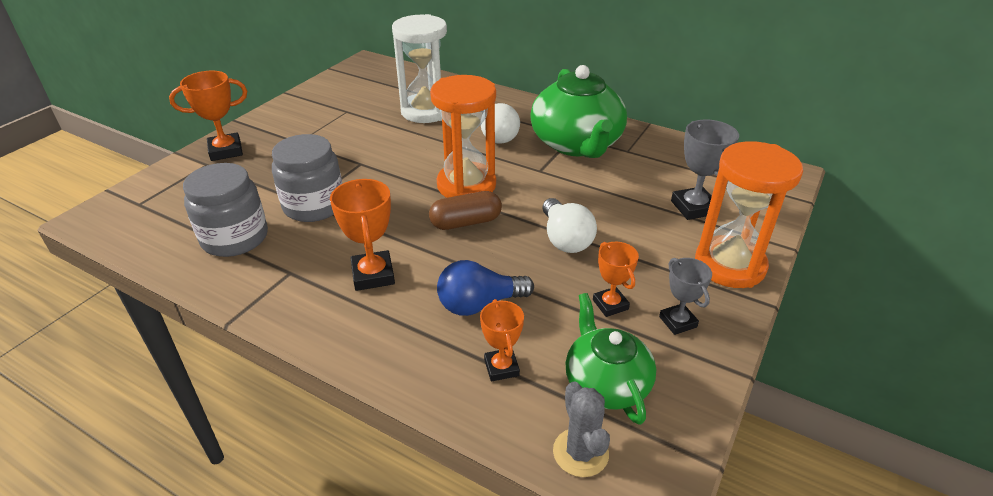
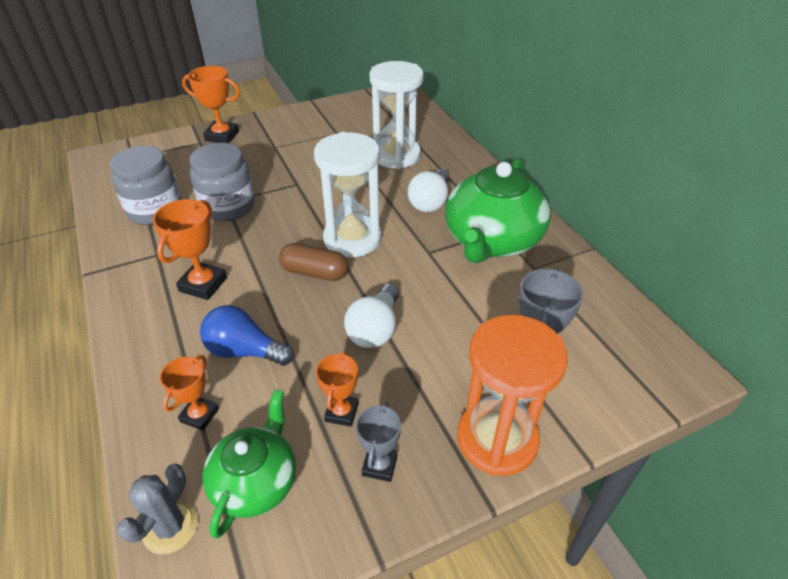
camera: 35 degrees right, 5 degrees up
orange hourglass [430,75,496,198] -> white hourglass [314,132,381,257]

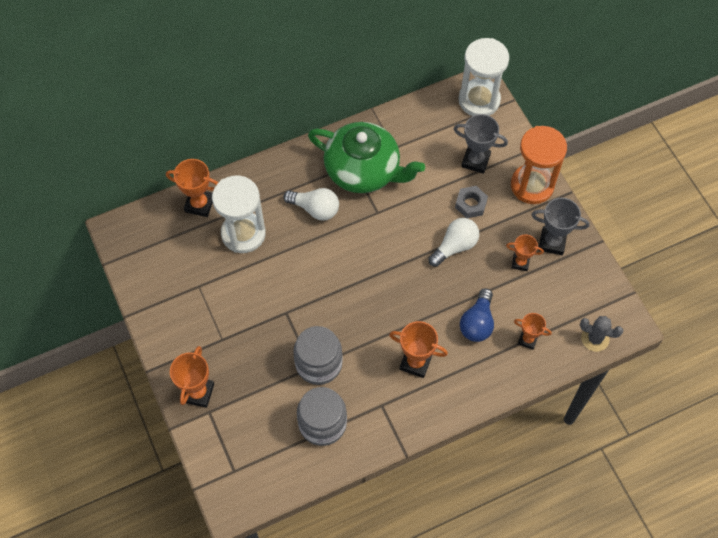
camera: 90 degrees left, 20 degrees up
green teapot [203,389,296,538] -> none
brown capsule [279,243,349,281] -> none
white hourglass [314,132,381,257] -> white hourglass moved to [459,38,509,116]
white light bulb [344,284,399,348] -> white light bulb turned 60 degrees counterclockwise [429,218,479,267]
grey trophy [356,402,401,482] -> grey trophy [531,198,590,255], size x1.53
none -> orange trophy [166,159,218,217]
none -> grey nut [455,186,488,218]

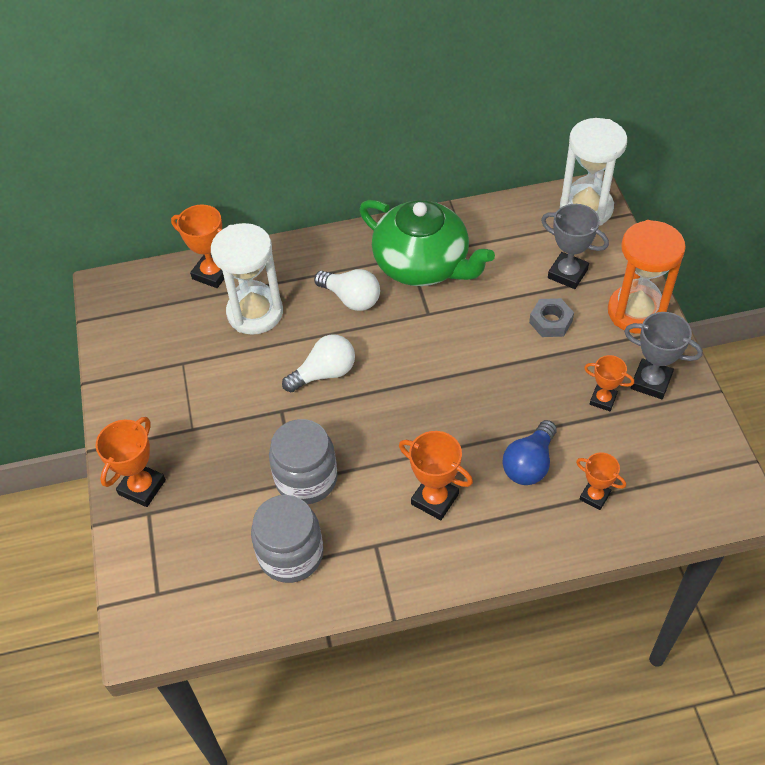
camera: 15 degrees right, 10 degrees down
white light bulb [429,218,479,267] -> white light bulb moved to [282,334,355,392]
grey cactus [580,316,623,352] -> none

